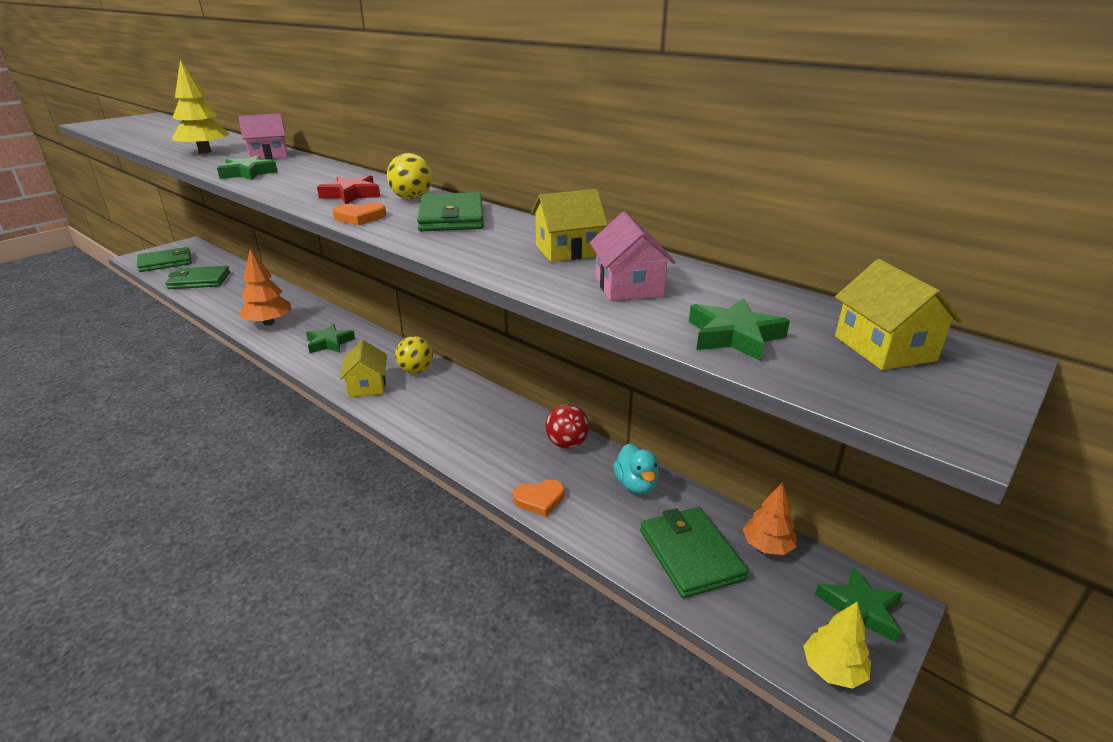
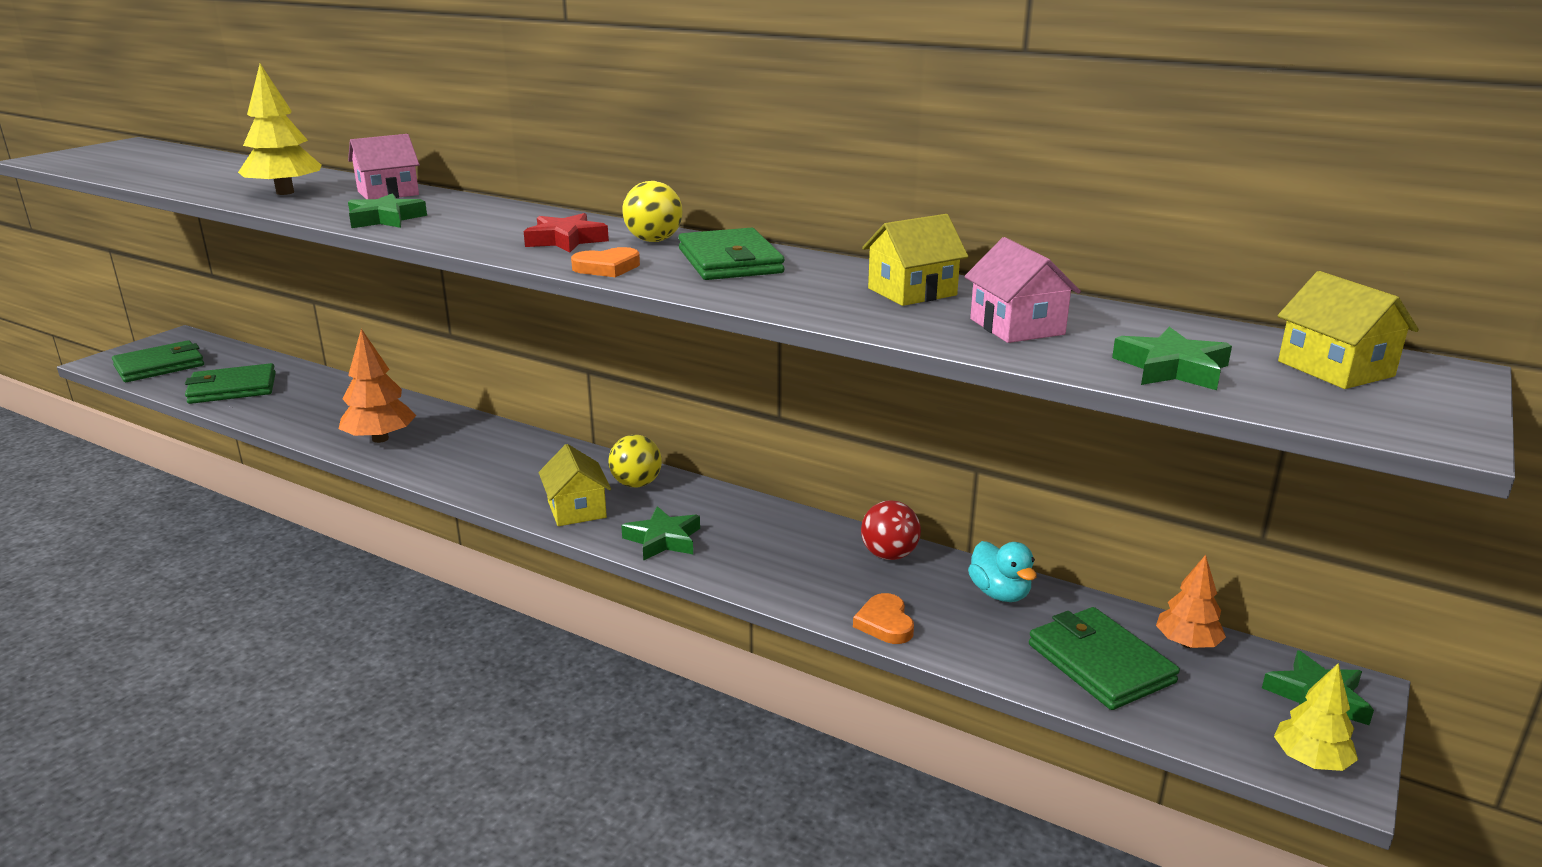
camera: 10 degrees left, 5 degrees down
green star [306,324,355,353] -> green star moved to [621,506,700,561]
orange heart [513,479,565,517] -> orange heart turned 105 degrees clockwise [853,593,914,644]

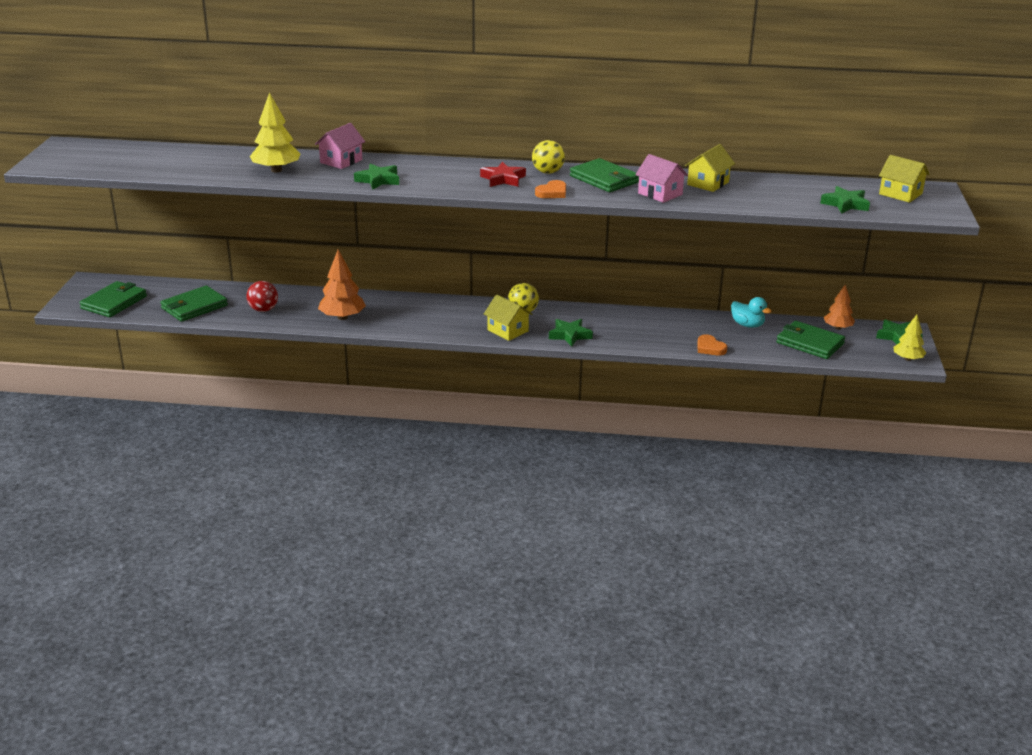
camera: 25 degrees left, 5 degrees up
red ball [861,500,921,560] -> red ball moved to [246,281,278,312]
pink house [964,237,1081,343] -> pink house moved to [635,154,688,203]

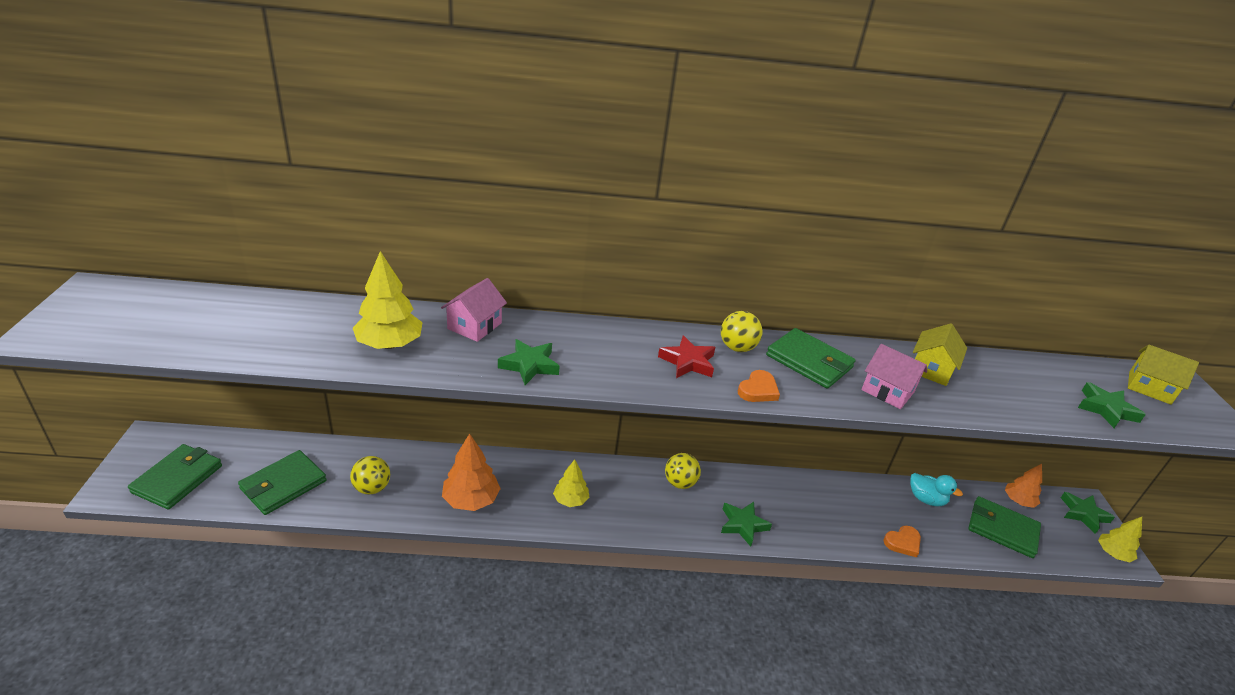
camera: 10 degrees left, 5 degrees up
red ball [246,281,278,312] -> yellow ball [350,456,390,495]
yellow house [484,294,533,341] -> none
orange heart [697,334,727,356] -> orange heart turned 75 degrees counterclockwise [883,526,921,557]
none -> yellow tree [553,459,589,507]

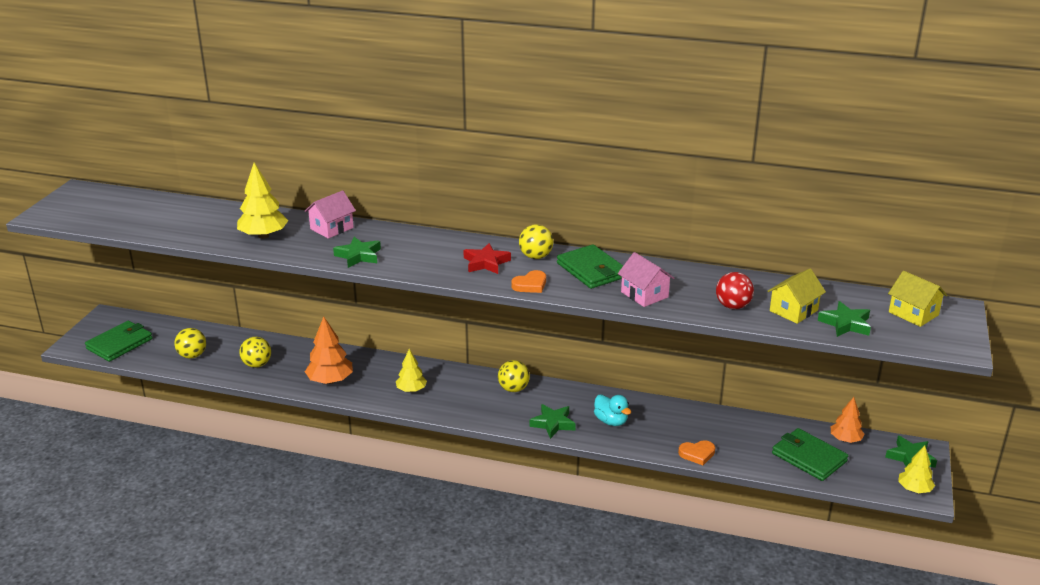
camera: 20 degrees right, 5 degrees down
green wallet [238,450,327,515] -> yellow ball [174,328,206,359]
turquoise duck [910,473,963,506] -> turquoise duck moved to [594,395,631,426]
yellow house [913,323,967,386] -> yellow house moved to [767,269,826,324]
none -> red ball [716,272,754,309]

